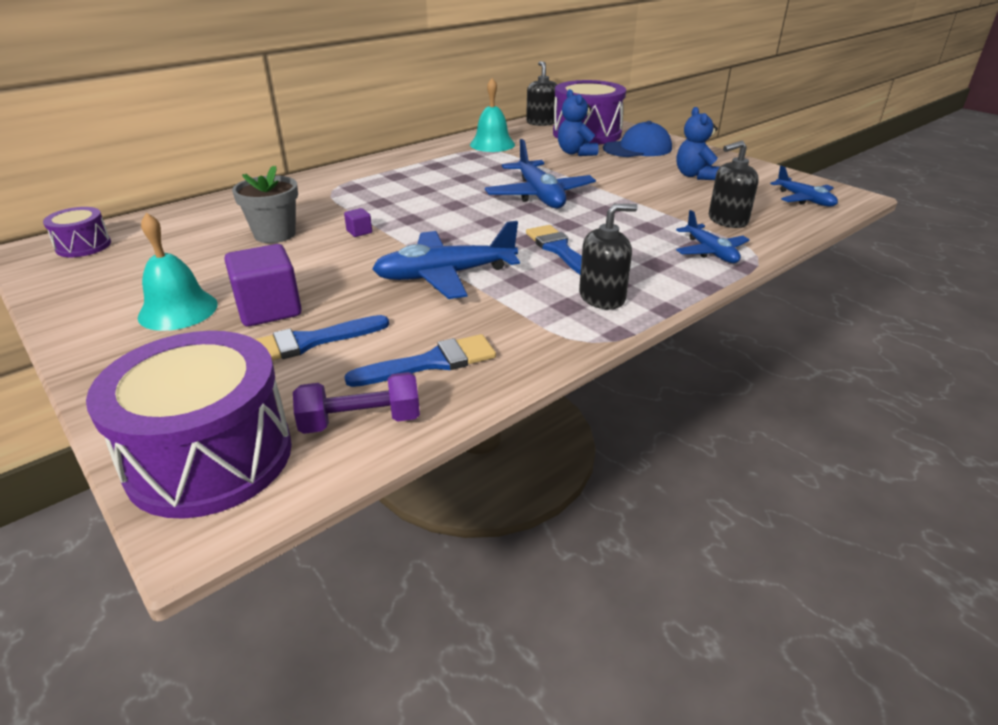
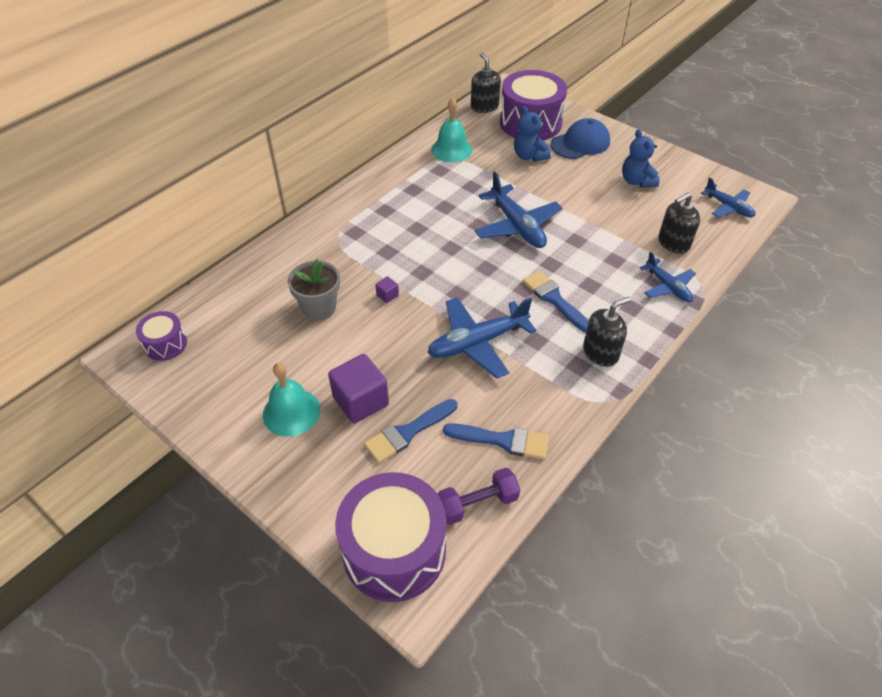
camera: 10 degrees left, 15 degrees up
blue brush [344,334,496,387] -> blue brush turned 45 degrees clockwise [443,423,549,459]

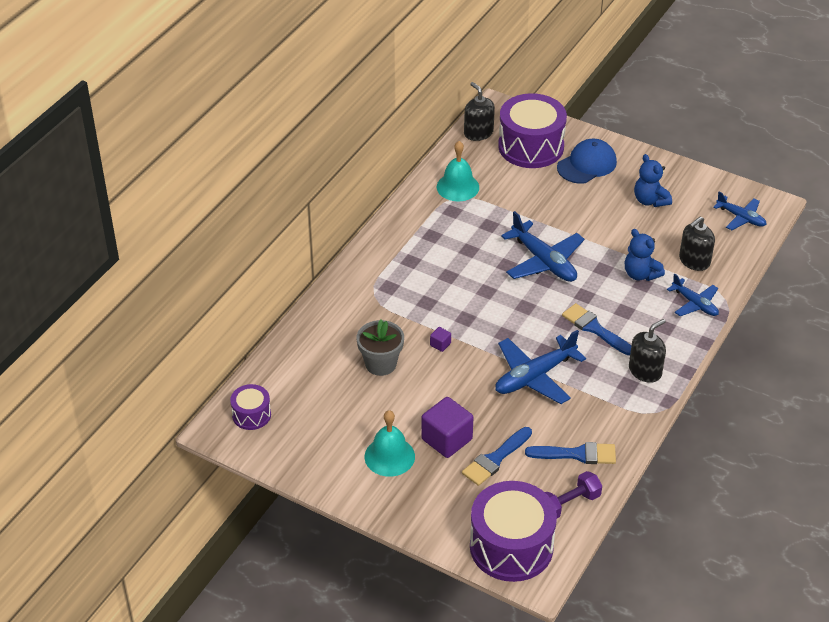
camera: 10 degrees left, 5 degrees down
blue teddy bear [514,106,551,161] -> blue teddy bear moved to [625,229,665,281]

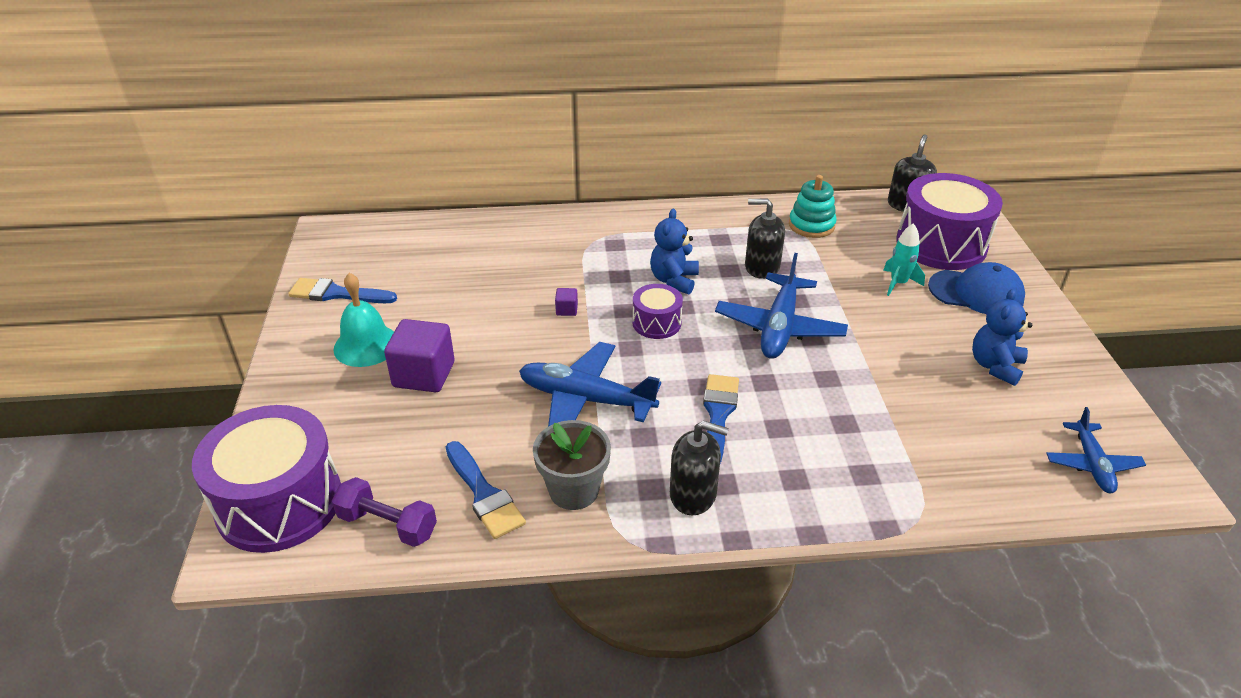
camera: 55 degrees right, 5 degrees down
purple drum [230,384,271,430] -> purple drum moved to [632,284,683,339]
grey flower pot [357,319,404,376] -> grey flower pot moved to [533,420,611,510]
turquoise bell [437,141,479,201] -> turquoise stacking toy [789,175,836,238]
blue brush [462,427,532,486] -> blue brush moved to [288,278,397,303]
blue teddy bear [625,229,665,281] -> blue teddy bear moved to [650,209,699,294]
blue plane [667,274,719,316] -> none
black soap dispenser [679,216,715,271] -> black soap dispenser moved to [745,199,785,279]
none -> turquoise rocket [883,223,925,296]

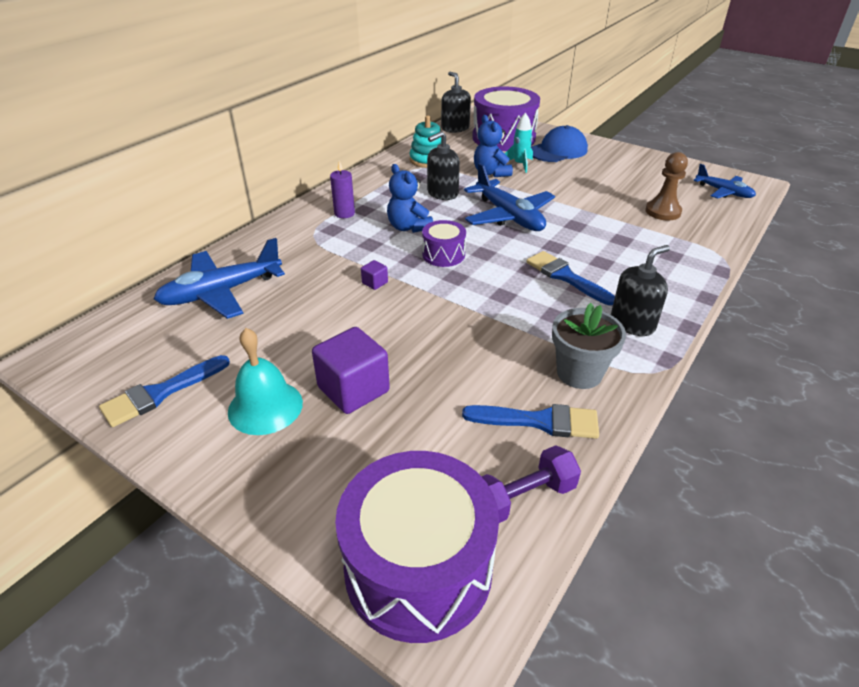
camera: 50 degrees left, 0 degrees up
blue plane [519,342,661,426] -> blue plane moved to [154,238,285,319]
blue teddy bear [972,289,1032,386] -> blue teddy bear moved to [474,115,513,177]
none -> purple candle [330,160,355,218]
none -> brown pawn [645,152,688,221]

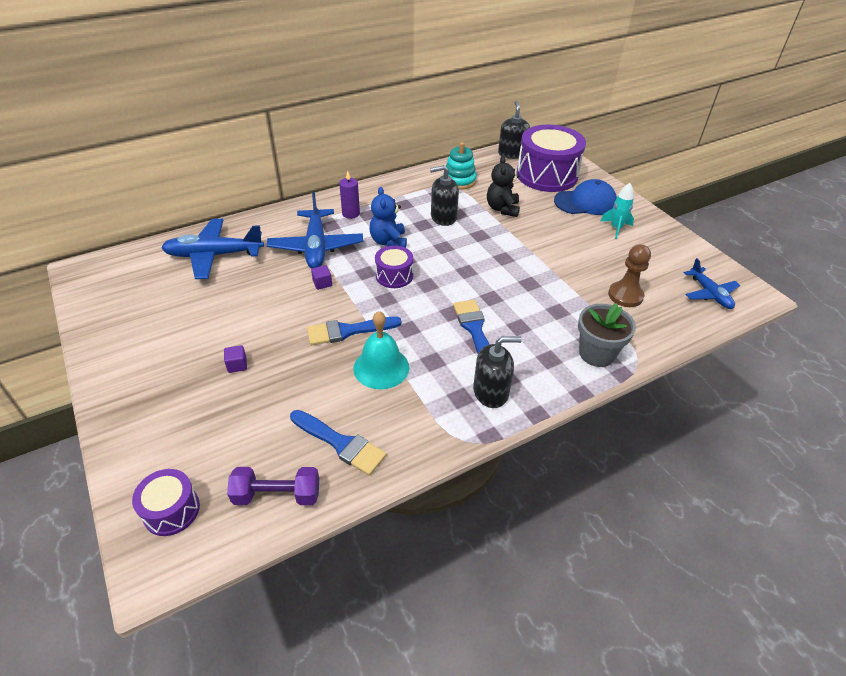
camera: 25 degrees right, 5 degrees up
blue brush [99,355,230,427] -> blue brush moved to [307,317,402,345]
turquoise bell [228,328,303,435] -> turquoise bell moved to [353,311,409,389]
purple cube [312,327,390,414] -> purple cube [224,345,247,373], size x0.44
purple drum [335,451,499,643] -> purple drum [132,469,200,536], size x0.50
blue plane [464,163,555,231] -> blue plane moved to [267,192,363,269]
blue teddy bear [474,115,513,177] -> black teddy bear [487,156,520,217]
turquoise rocket [505,113,533,173] -> turquoise rocket moved to [601,183,634,239]
grey flower pot [552,303,626,389] -> grey flower pot moved to [578,303,636,367]

